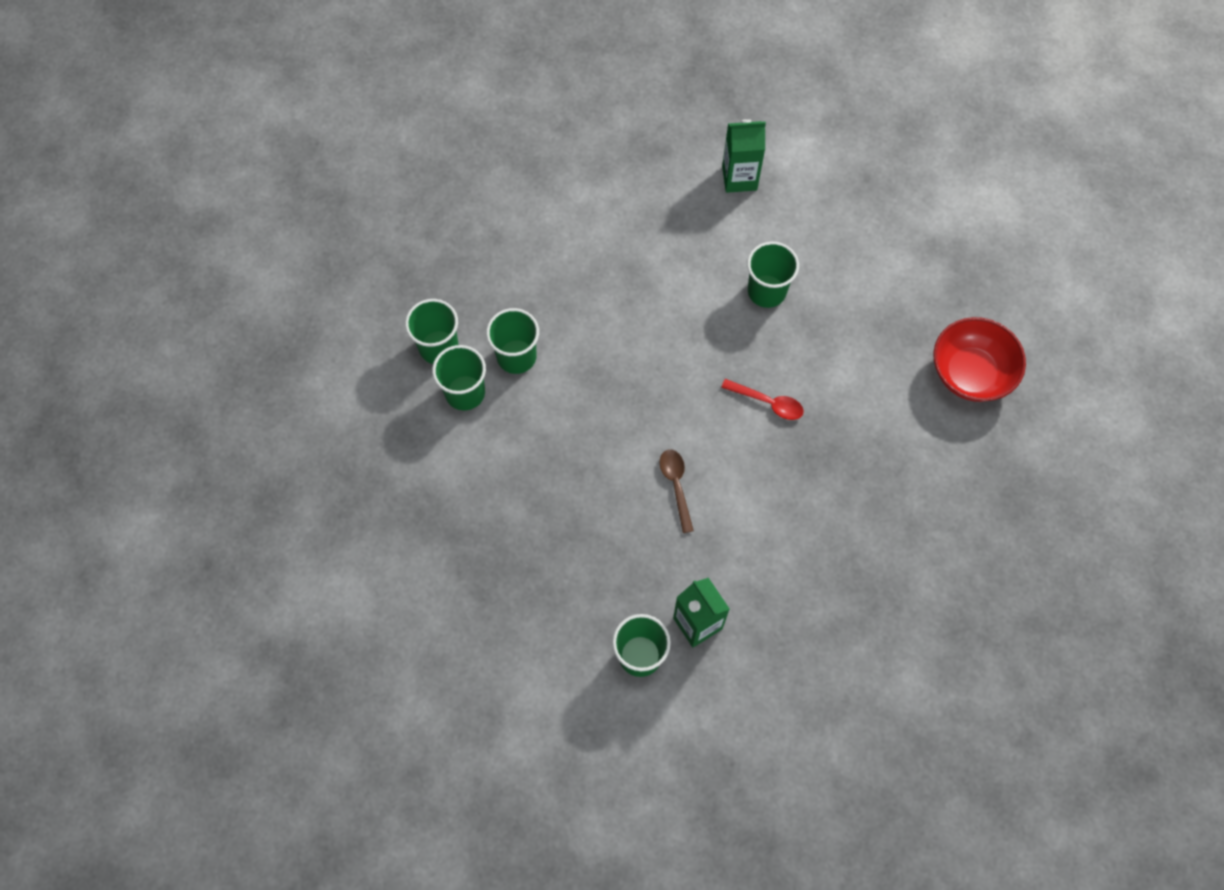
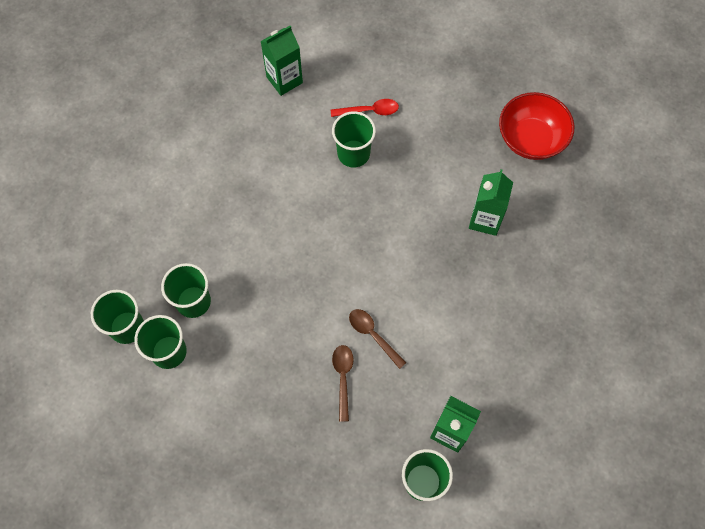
camera: 30 degrees left, 0 degrees up
red spoon [721,379,804,420] -> red spoon moved to [331,99,399,117]
none -> brown spoon [332,345,354,422]
none -> green carton [469,169,513,236]

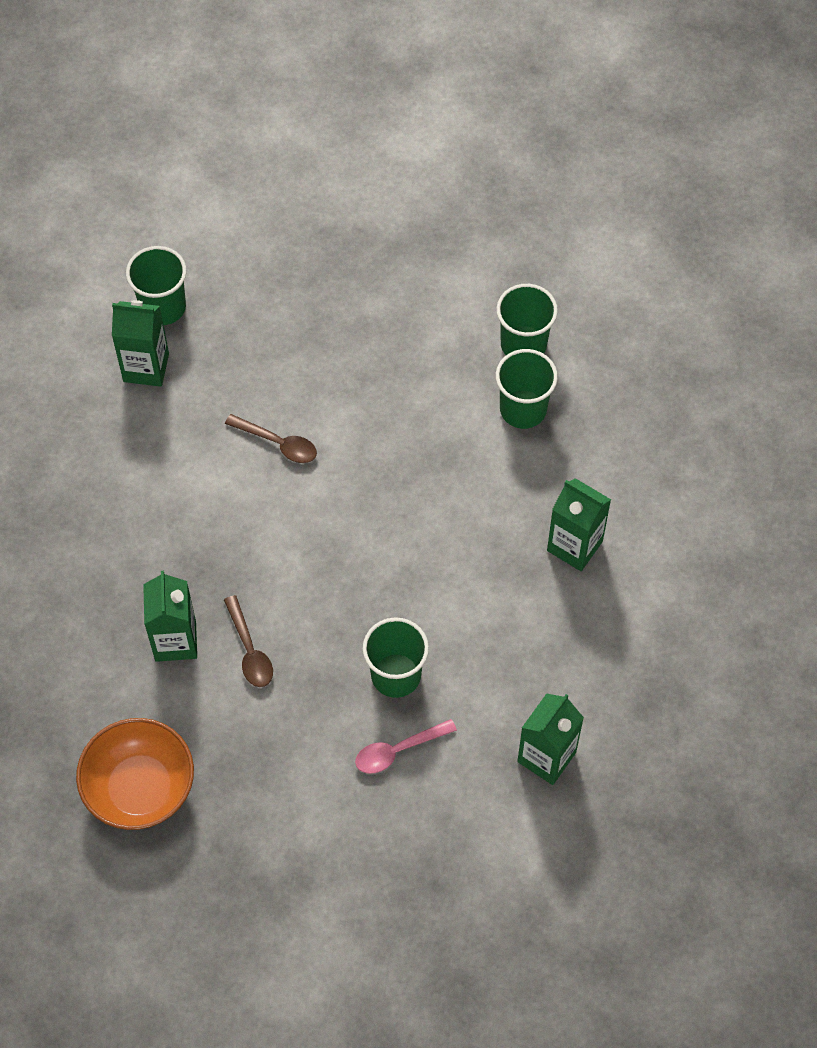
camera: 160 degrees right, 5 degrees down
green cup [91,290,144,344] -> none
red spoon [331,99,399,117] -> pink spoon [355,719,457,774]
brown spoon [332,345,354,422] -> brown spoon moved to [224,595,273,687]
red bowl [499,92,574,160] -> orange bowl [76,718,194,830]
none -> green carton [547,478,611,571]

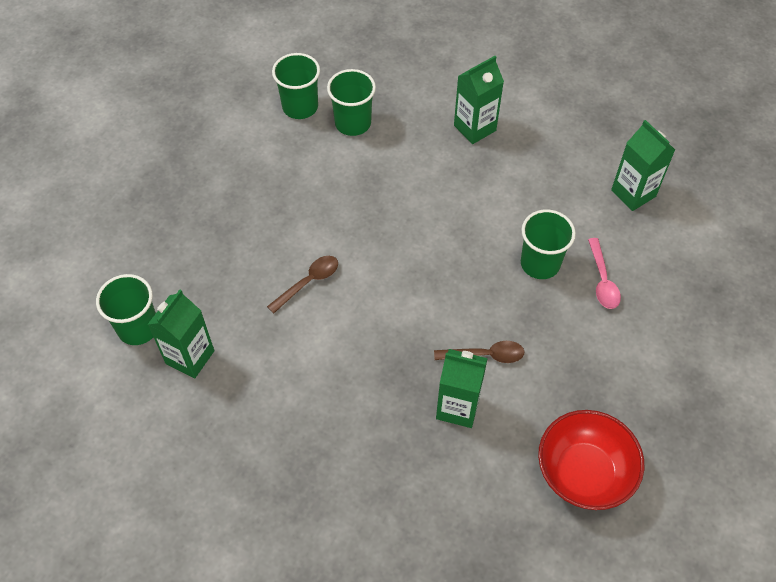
camera: 70 degrees left, 5 degrees down
orange bowl [76,718,194,830] -> red bowl [538,410,644,510]

